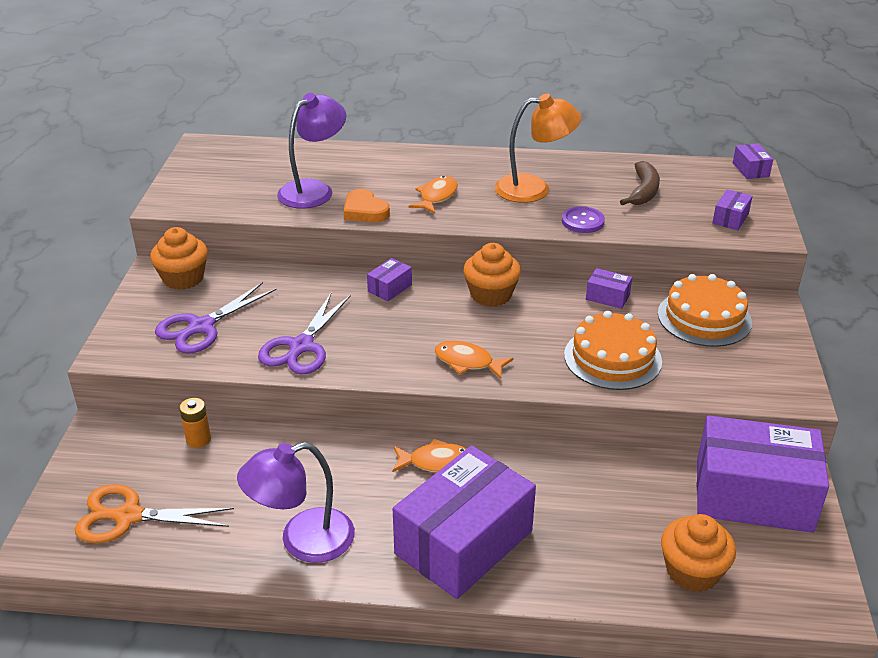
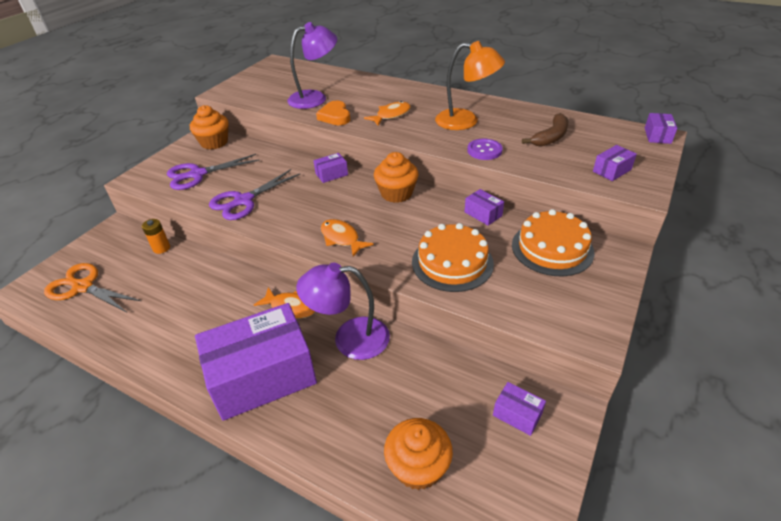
camera: 25 degrees right, 5 degrees up
purple lamp [237,442,355,563] -> purple lamp moved to [296,263,390,360]
purple box [697,415,829,533] -> purple box [493,382,546,436], size x0.40

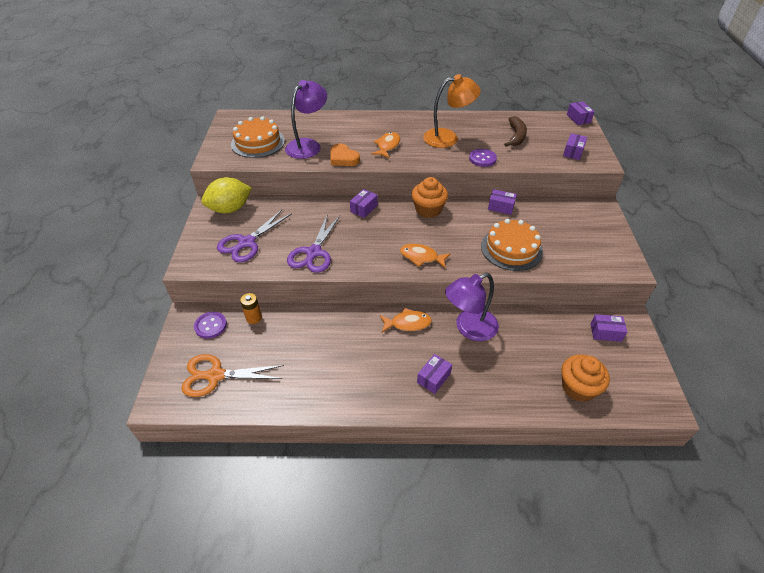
camera: 30 degrees left, 5 degrees up
orange cupcake [190,105,229,150] -> yellow lemon [201,177,252,214]
purple box [195,303,317,421] -> purple box [417,354,452,394], size x0.40
orange cake [512,209,594,276] -> orange cake moved to [231,116,285,158]
none -> purple button [194,312,227,339]

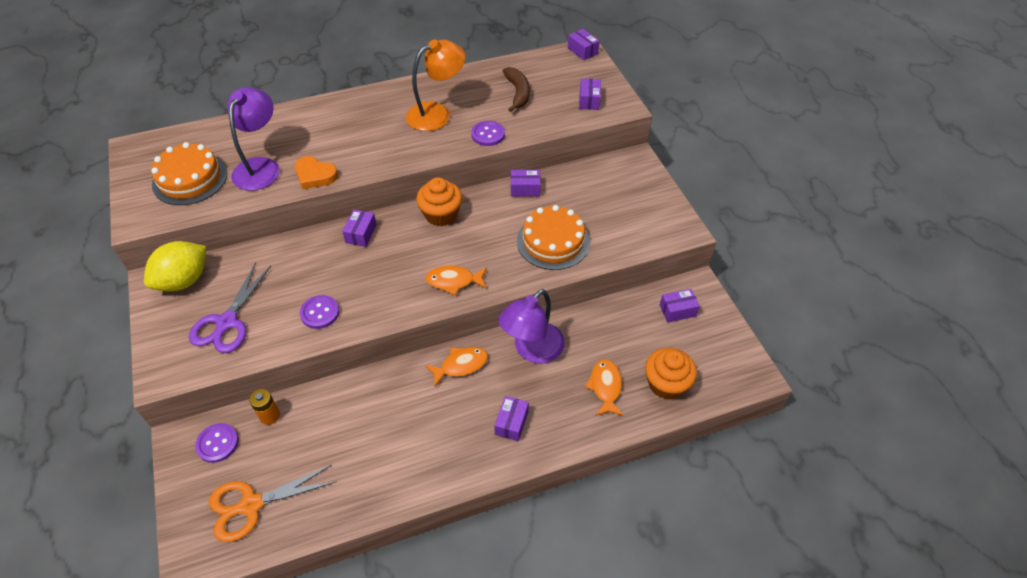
camera: 20 degrees left, 5 degrees up
purple scissors [287,214,340,273] -> purple button [300,295,339,329]
orange fish [371,132,400,158] -> orange fish moved to [585,359,624,416]

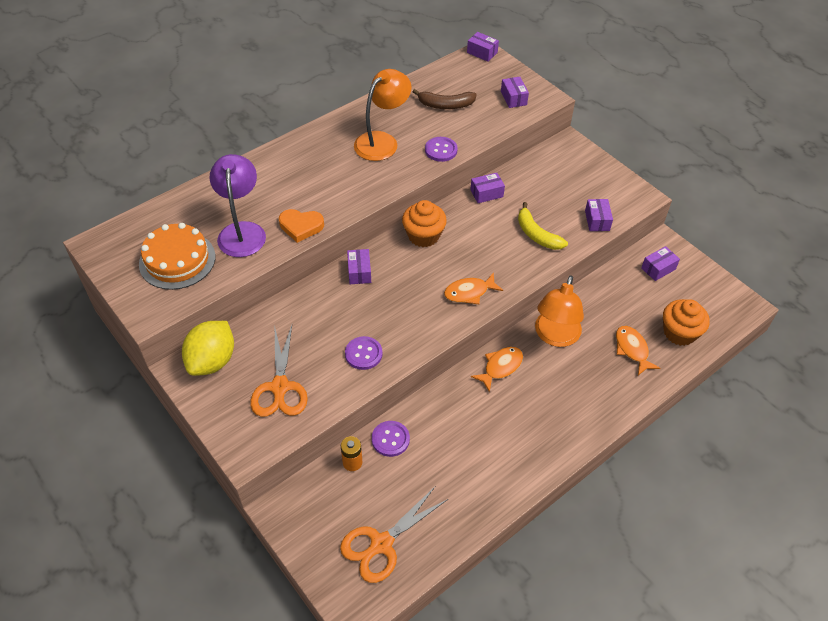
camera: 20 degrees left, 0 degrees up
purple scissors [189,262,271,353] -> orange scissors [250,325,308,417]
purple button [195,423,239,463] -> purple button moved to [372,421,410,457]
purple box [494,396,529,441] -> purple box moved to [585,199,613,231]
purple lamp [498,289,565,364] -> orange lamp [535,275,584,347]
brown banana [503,67,530,112] -> brown banana turned 120 degrees clockwise [412,89,477,109]
orange cake [517,205,590,270] -> yellow banana [518,202,568,250]

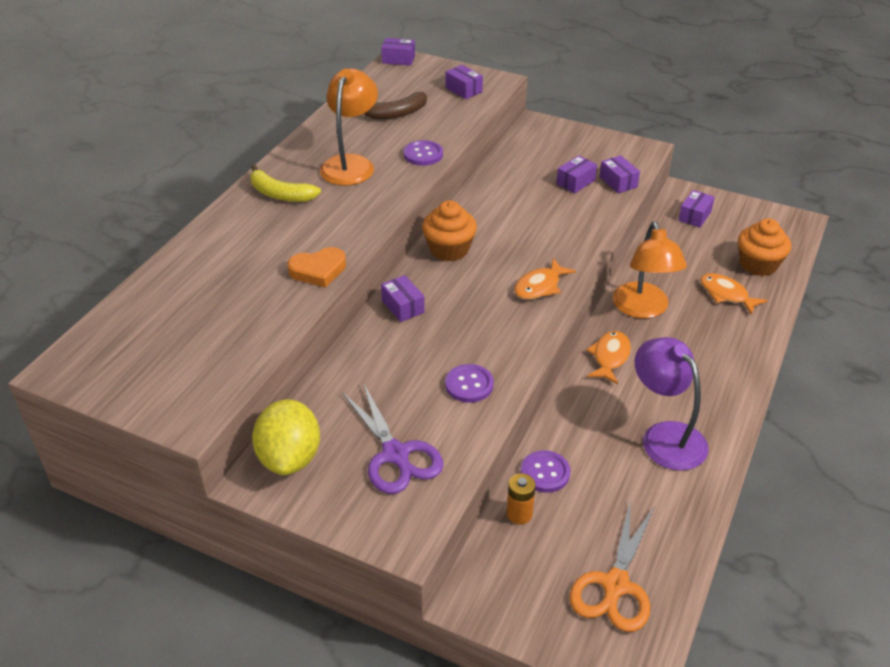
camera: 25 degrees left, 10 degrees down
orange cake [139,223,216,290] -> none
purple lamp [209,154,266,257] -> purple lamp moved to [635,337,709,471]
orange scissors [250,325,308,417] -> purple scissors [342,383,443,494]
purple box [470,173,505,203] -> purple box moved to [556,156,597,193]
yellow banana [518,202,568,250] -> yellow banana moved to [250,165,321,202]

